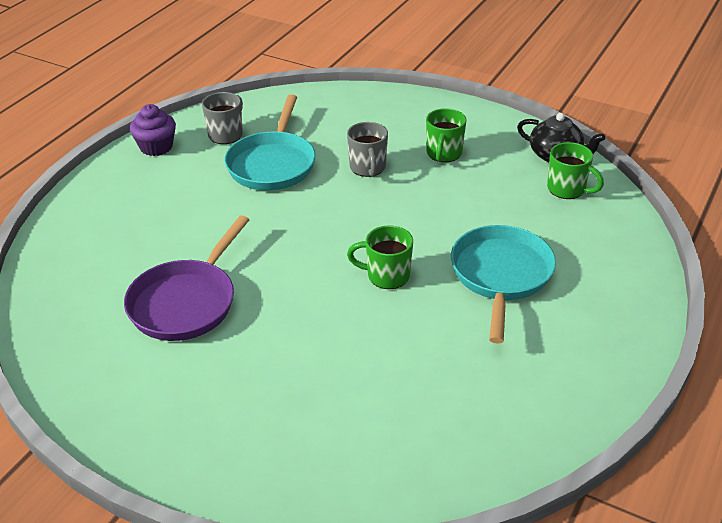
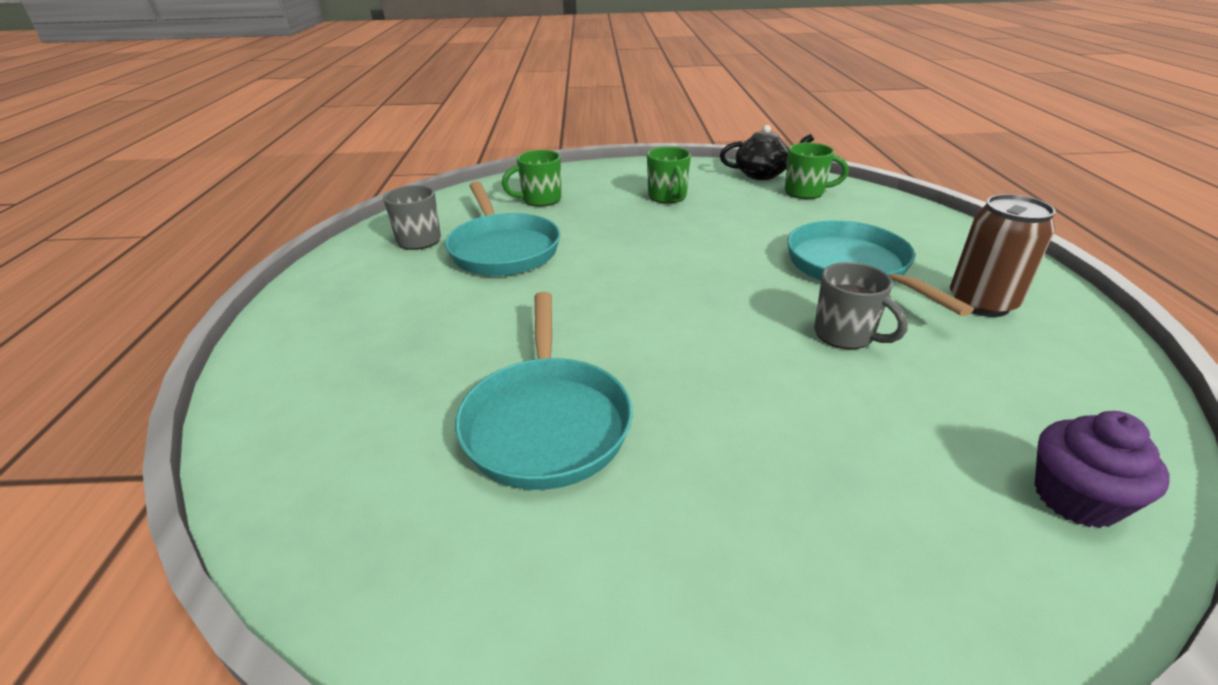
camera: 30 degrees left, 5 degrees down
purple pan [124,215,249,341] -> turquoise pan [455,292,633,490]
purple cupcake [130,104,176,156] -> purple cupcake moved to [1035,411,1170,528]
grey mug [347,122,388,177] -> grey mug moved to [814,262,908,349]
green mug [347,225,413,289] -> green mug moved to [502,150,561,207]
none -> brown can [950,194,1056,317]

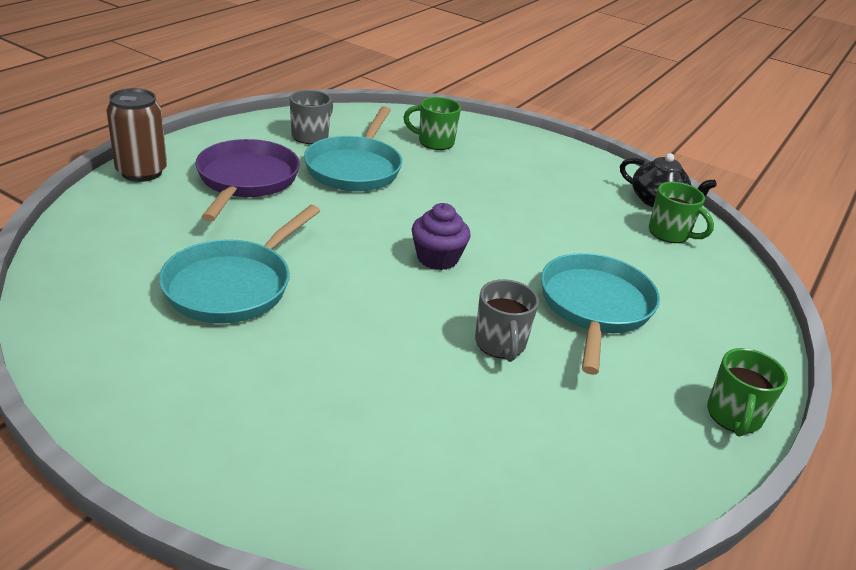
camera: 30 degrees right, 0 degrees up
green mug [647,147,691,203] -> green mug moved to [707,348,788,437]
brown can [950,194,1056,317] -> brown can moved to [106,88,167,182]
purple cupcake [1035,411,1170,528] -> purple cupcake moved to [412,203,471,270]
none -> purple pan [195,139,300,221]

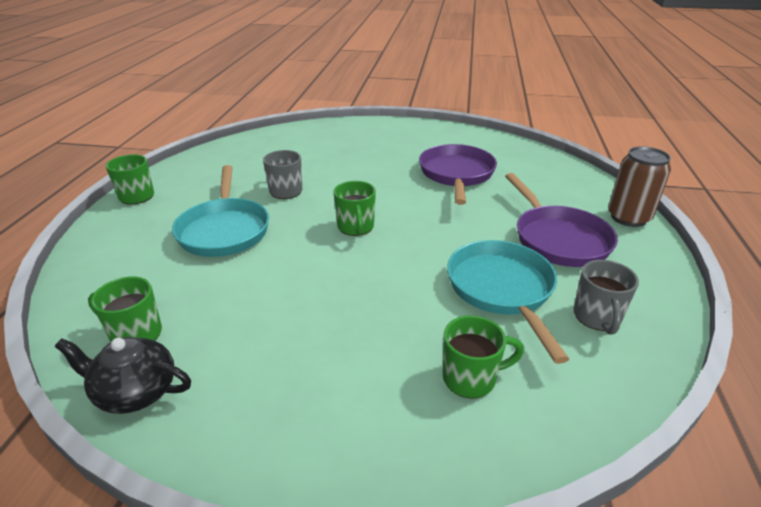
camera: 160 degrees right, 0 degrees up
turquoise pan [159,205,320,323] -> purple pan [419,144,497,205]
purple cupcake [412,203,471,270] -> green mug [334,181,376,236]

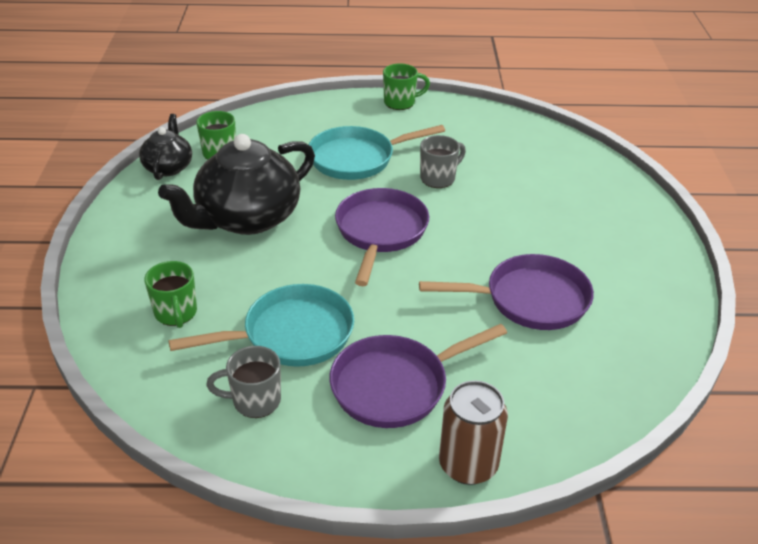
camera: 80 degrees right, 5 degrees up
green mug [334,181,376,236] -> purple pan [335,188,429,286]
none -> black teapot [158,134,315,235]

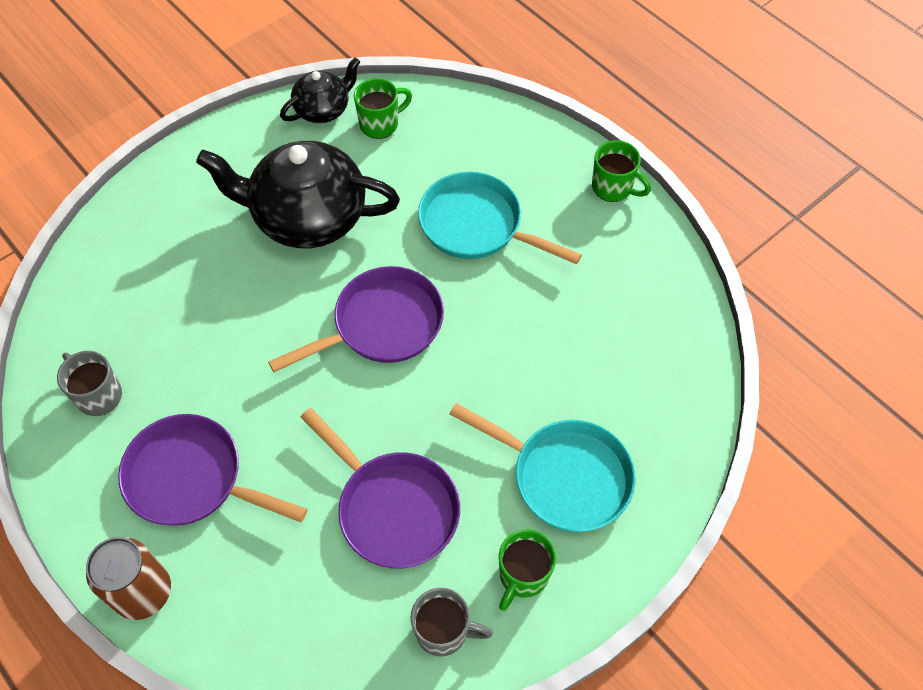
camera: 50 degrees right, 20 degrees up
green mug [144,261,197,328] -> green mug moved to [499,529,556,611]
turquoise pan [168,284,354,367] -> turquoise pan moved to [450,403,635,532]
grey mug [420,135,466,188] -> grey mug moved to [411,588,493,657]

